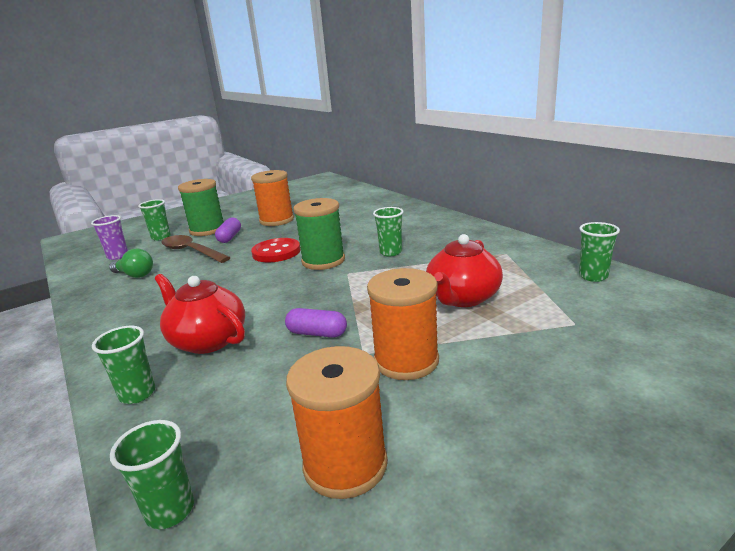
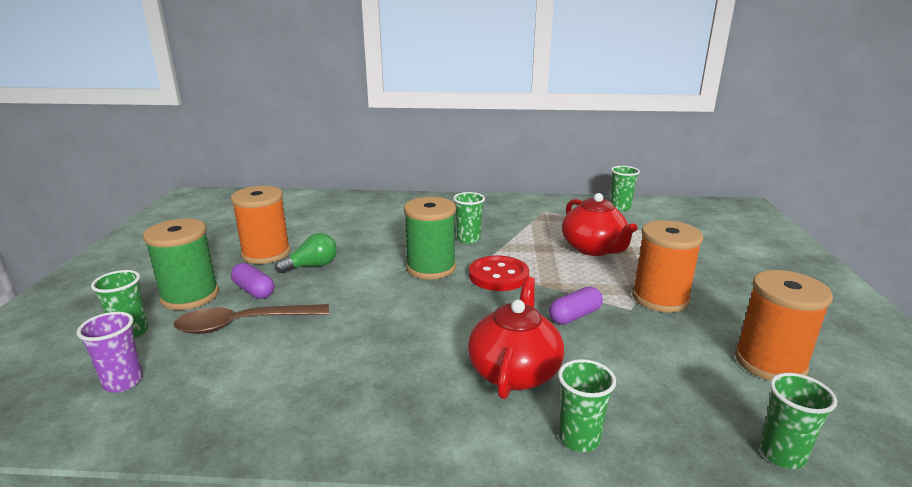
camera: 55 degrees left, 0 degrees up
green light bulb [109,248,153,278] -> green light bulb moved to [275,233,337,273]
red teapot [154,274,245,354] -> red teapot turned 120 degrees clockwise [468,277,564,399]
red button [251,238,300,263] -> red button moved to [469,255,529,291]

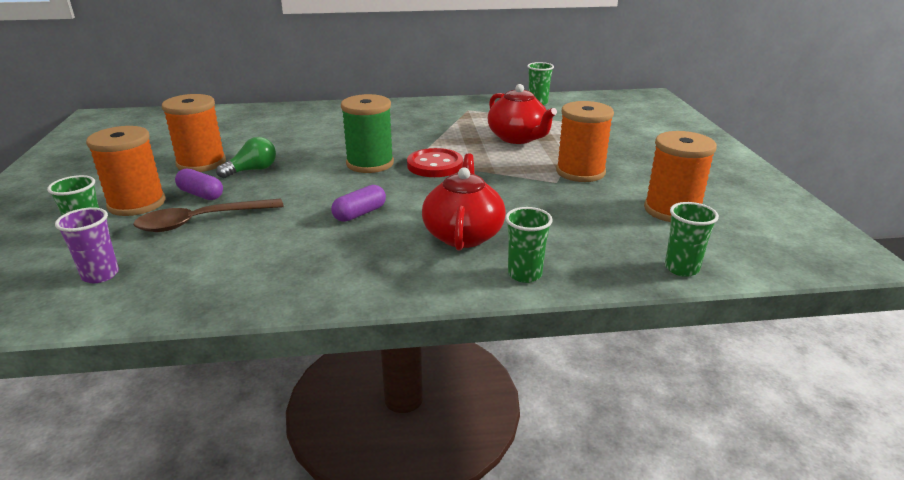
camera: 10 degrees left, 5 degrees up
green spool [143,219,219,310] -> orange spool [86,126,165,216]
green cup [453,192,485,244] -> none
purple capsule [549,287,603,324] -> purple capsule moved to [331,185,386,222]

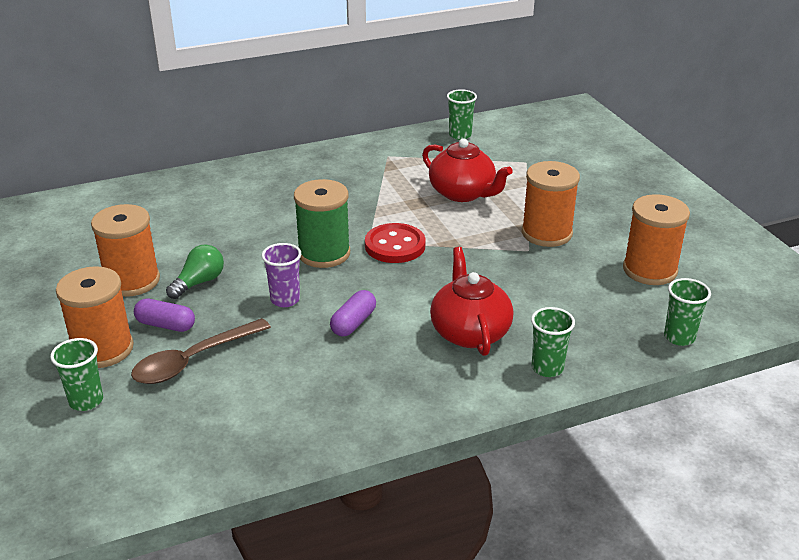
camera: 15 degrees left, 5 degrees up
purple cup [55,207,119,283] -> purple cup moved to [262,243,301,307]

